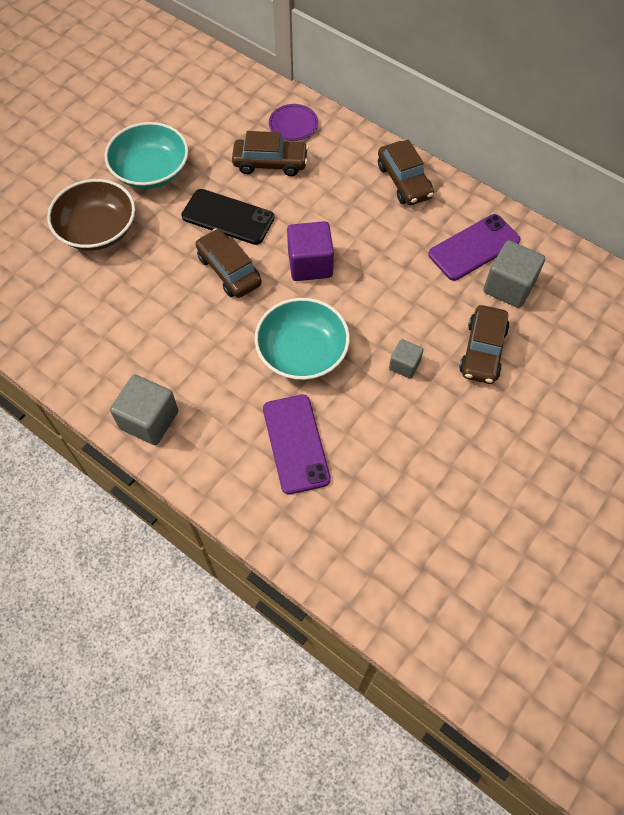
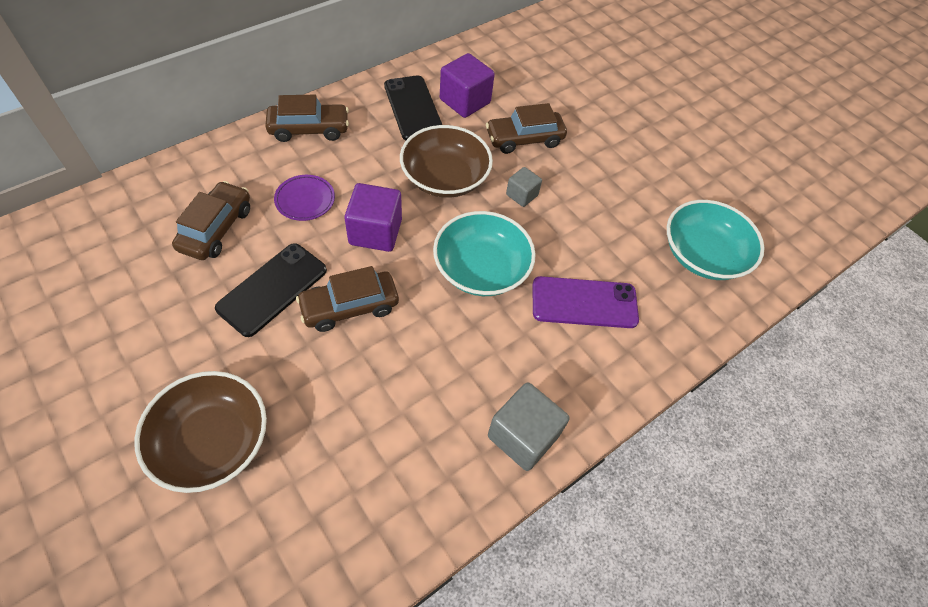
camera: 80 degrees left, 5 degrees down
turquoise bowl [105,122,189,189] -> turquoise bowl moved to [667,200,765,280]
purple plate [269,104,318,141] -> purple plate moved to [274,175,335,221]
purple phone [428,214,521,281] -> black phone [384,75,442,140]
brown car [459,305,510,384] -> brown car turned 135 degrees clockwise [486,103,567,154]
grey cube [483,240,545,308] -> purple cube [440,53,495,118]
none -> brown bowl [400,125,493,198]

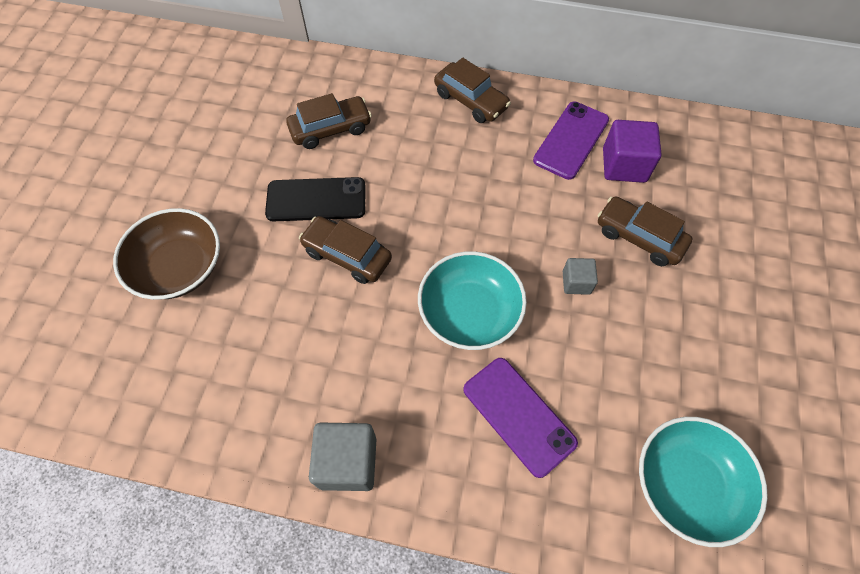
camera: 55 degrees right, 5 degrees up
purple plate [274,175,335,221] -> none
purple cube [344,183,402,252] -> none
black phone [384,75,442,140] -> purple phone [533,101,609,180]
brown bowl [400,125,493,198] -> none

